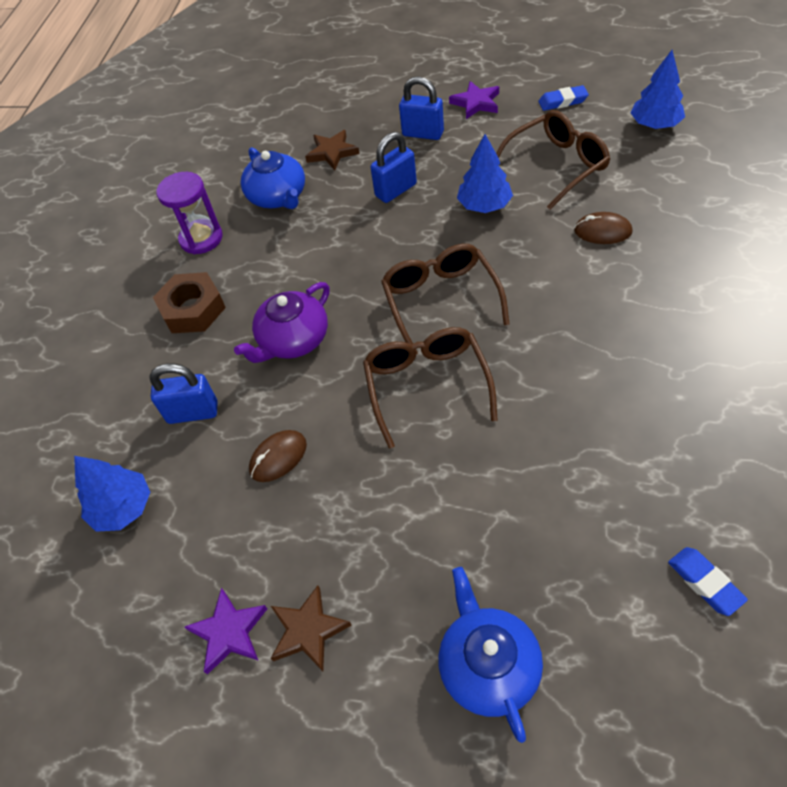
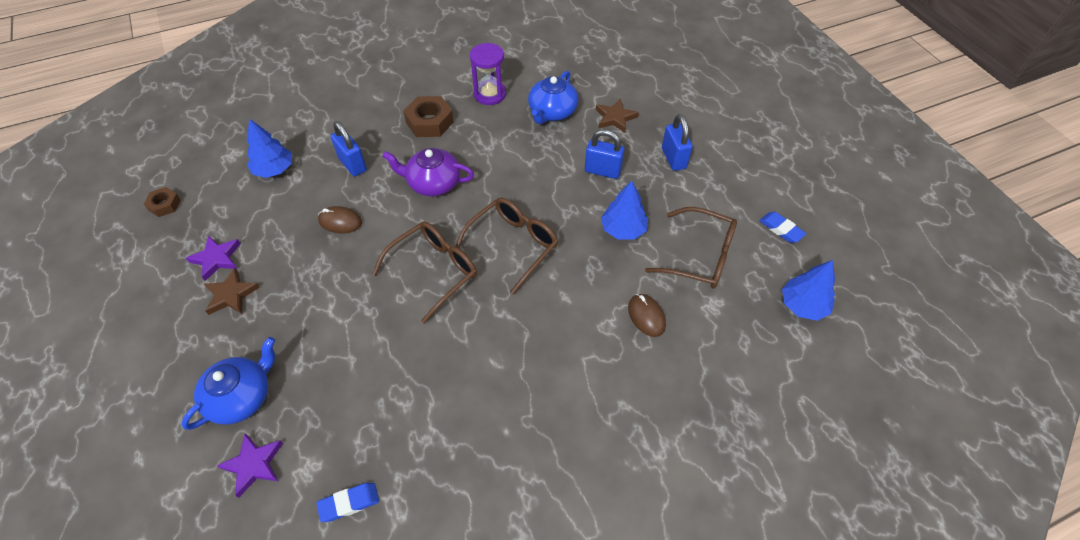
camera: 50 degrees right, 0 degrees up
purple star [449,81,499,119] -> purple star moved to [217,433,283,498]
blue eraser [668,547,748,616] -> blue eraser turned 45 degrees clockwise [316,483,379,522]
none -> brown nut [144,187,181,217]

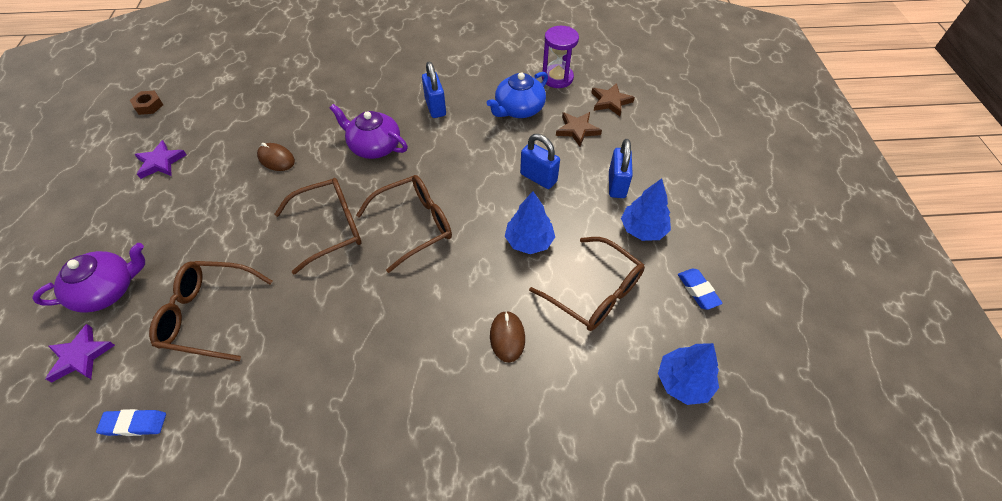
camera: 20 degrees right, 0 degrees up
blue teapot [181,337,275,430] -> purple teapot [32,243,145,313]
brown star [204,268,260,315] -> brown star moved to [591,83,635,116]
blue tree [247,119,292,178] -> blue tree moved to [621,179,671,241]
blue padlock [331,121,367,176] -> blue padlock moved to [422,62,446,118]
brown nut [403,96,454,137] -> none
purple hourglass [469,43,506,105] -> purple hourglass moved to [542,26,579,88]
none -> brown glasses [149,261,272,361]

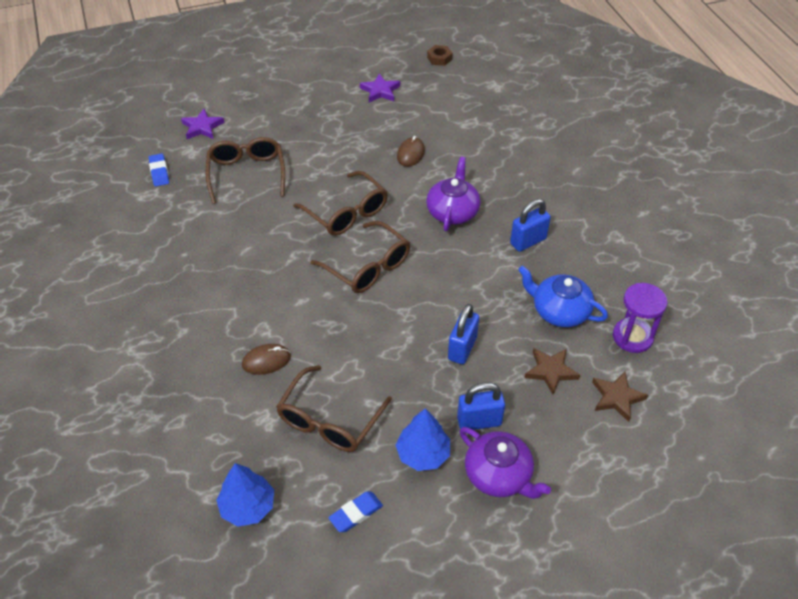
camera: 75 degrees right, 5 degrees down
purple teapot [32,243,145,313] -> purple teapot moved to [459,427,551,499]
blue tree [505,191,555,254] -> none

